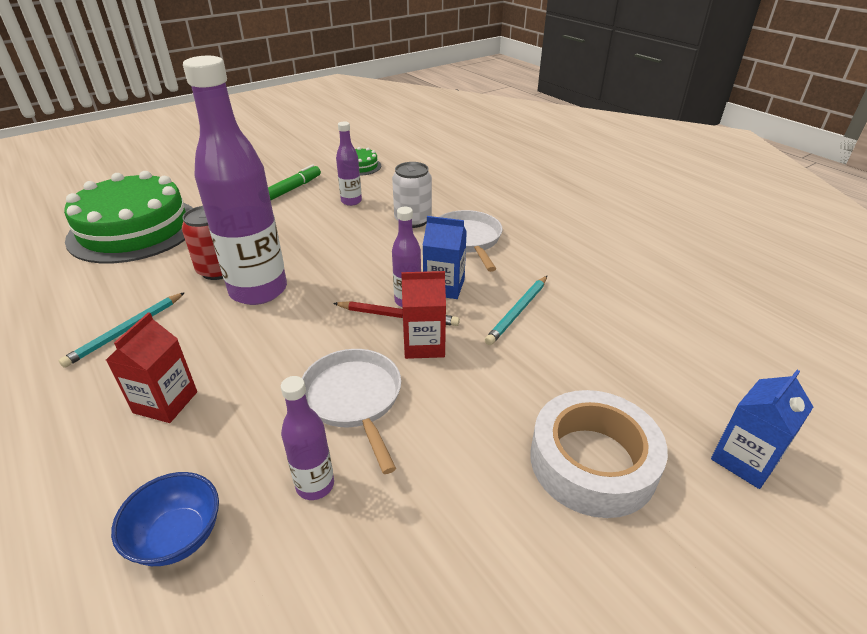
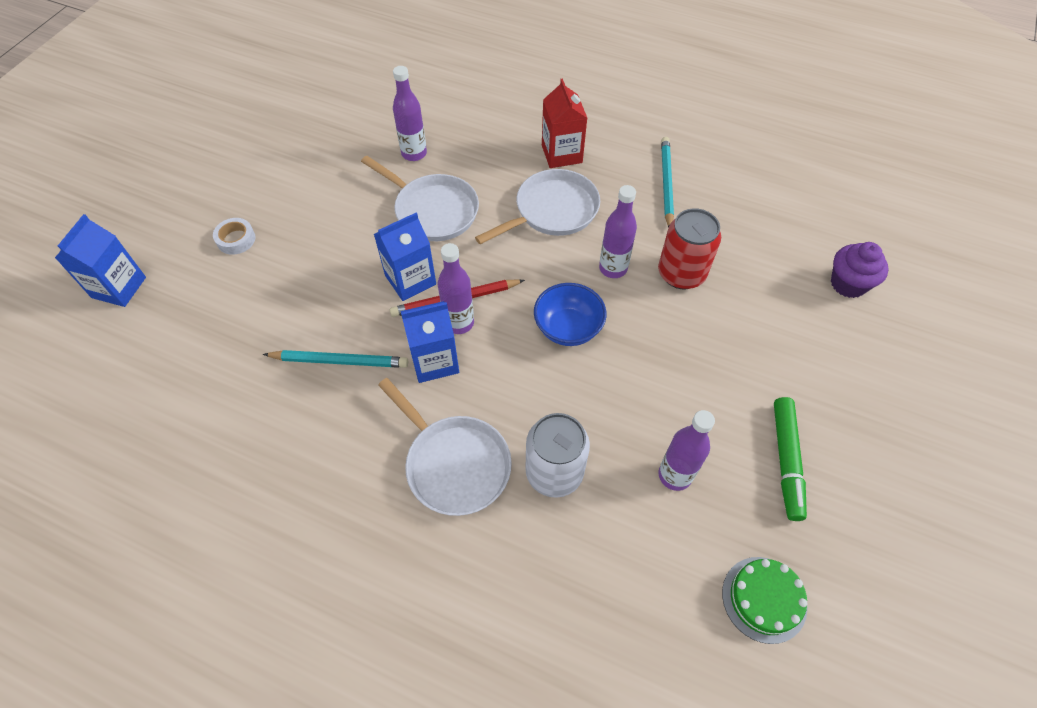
camera: 150 degrees right, 20 degrees up
green cake [64,171,193,263] -> purple cupcake [831,242,889,298]
blue bowl [111,472,219,566] -> blue bowl moved to [534,283,606,346]
purple bottle [183,56,287,305] -> purple bottle [599,185,637,278], size x0.46
red carton [401,271,446,359] -> blue carton [374,213,436,301]
turquoise pencil [485,276,547,345] -> turquoise pencil turned 90 degrees clockwise [263,350,408,368]
white tape [530,390,668,518] -> white tape [213,218,255,255], size x0.40
none -> white pan [475,169,600,244]

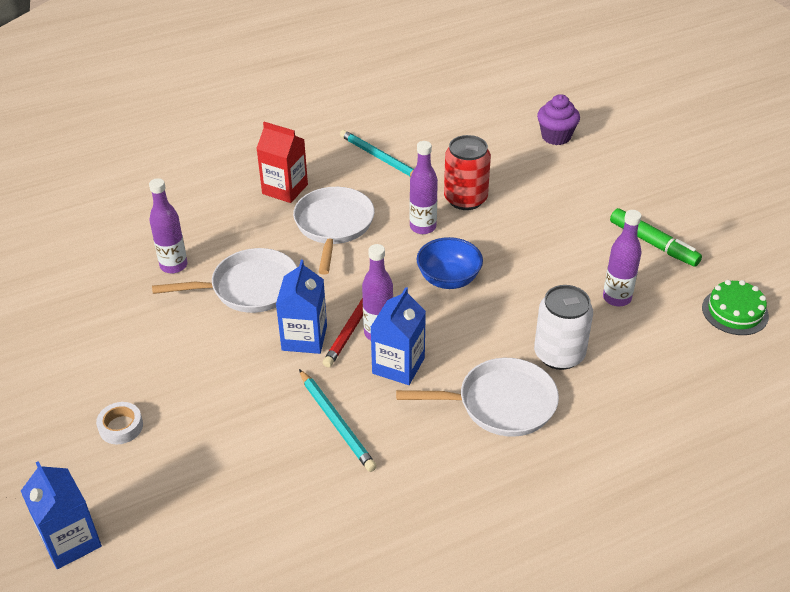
camera: 50 degrees left, 15 degrees down
turquoise pencil [263,350,408,368] -> turquoise pencil turned 105 degrees clockwise [299,369,377,472]

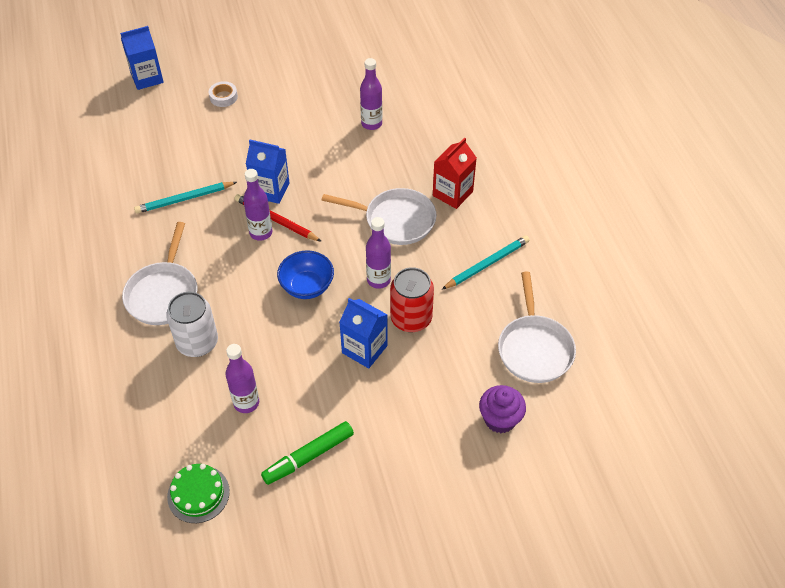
camera: 100 degrees right, 10 degrees up
white pan [152,248,297,313] -> white pan moved to [498,272,576,383]
blue carton [371,287,426,385] -> blue carton moved to [339,298,388,368]

